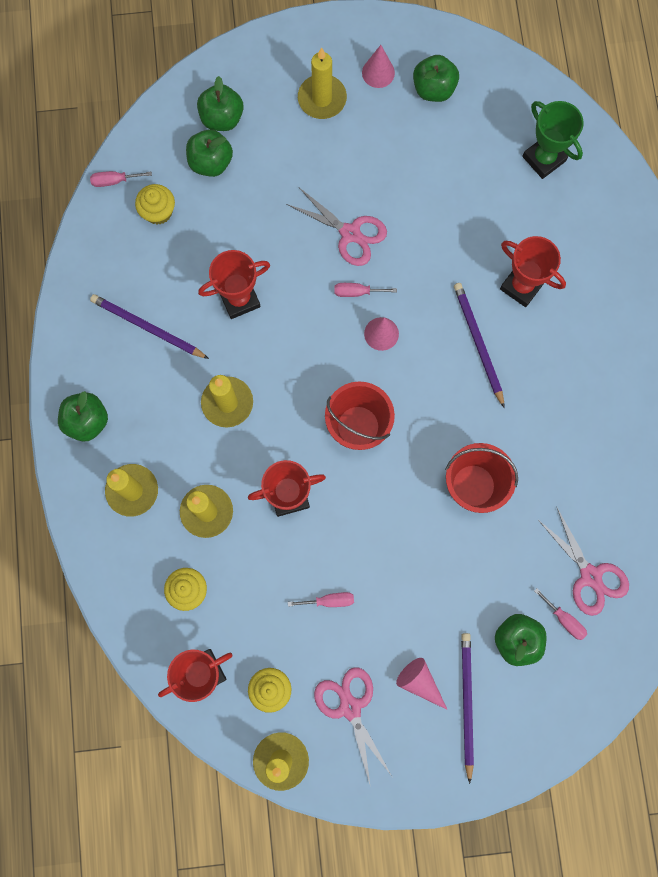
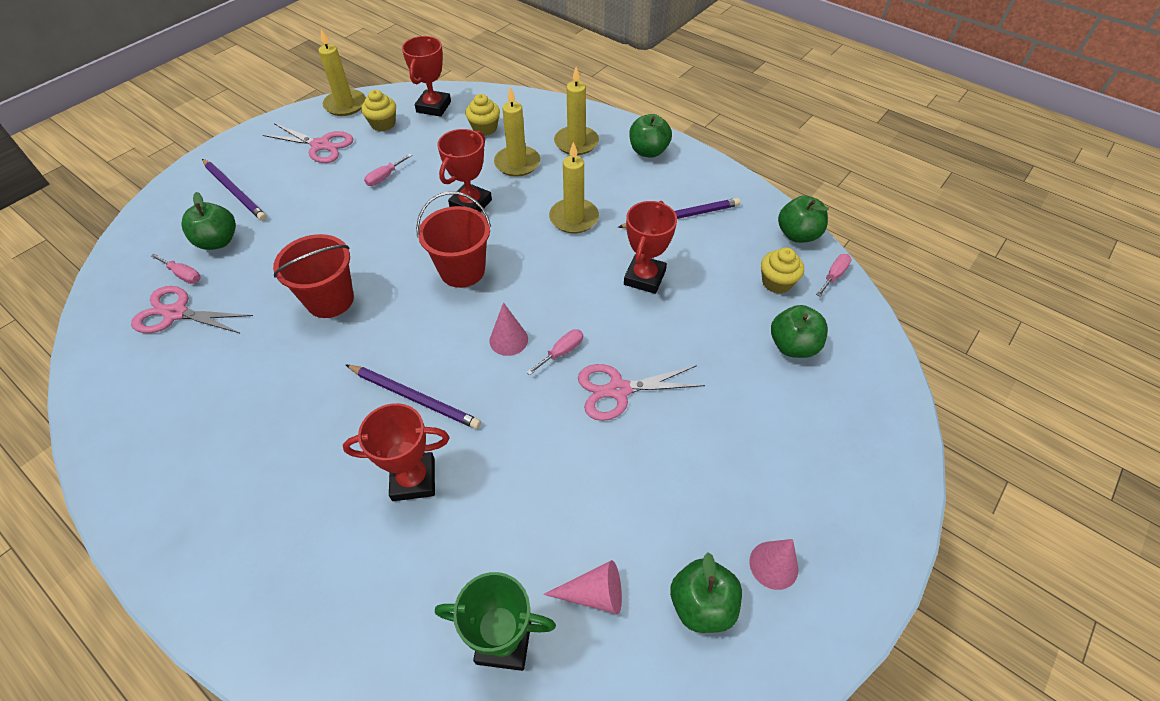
camera: 135 degrees right, 25 degrees down
green apple [197,76,244,131] -> green apple moved to [778,196,829,243]
yellow candle [298,48,347,119] -> none
pink cone [396,658,448,710] -> pink cone moved to [543,560,622,614]
pink screwdriver [534,588,587,640] -> pink screwdriver turned 150 degrees counterclockwise [151,254,201,284]

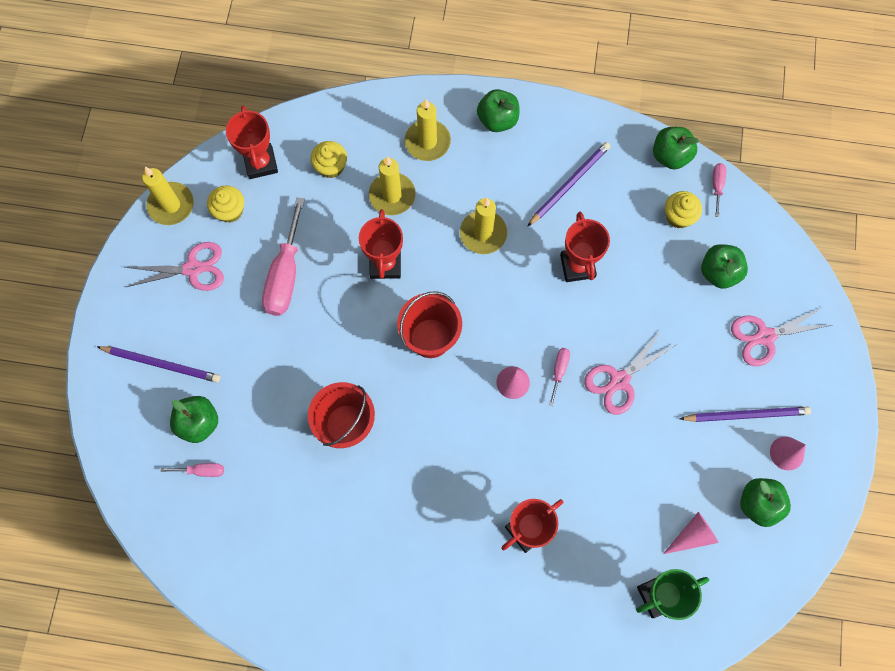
camera: 30 degrees left, 20 degrees up
pink scissors [131,286,253,334] -> pink scissors moved to [731,307,831,366]
purple pencil [346,365,481,429] -> purple pencil moved to [679,407,811,422]
pink screwdriver [364,154,412,186] -> pink screwdriver [262,197,305,316], size x2.12

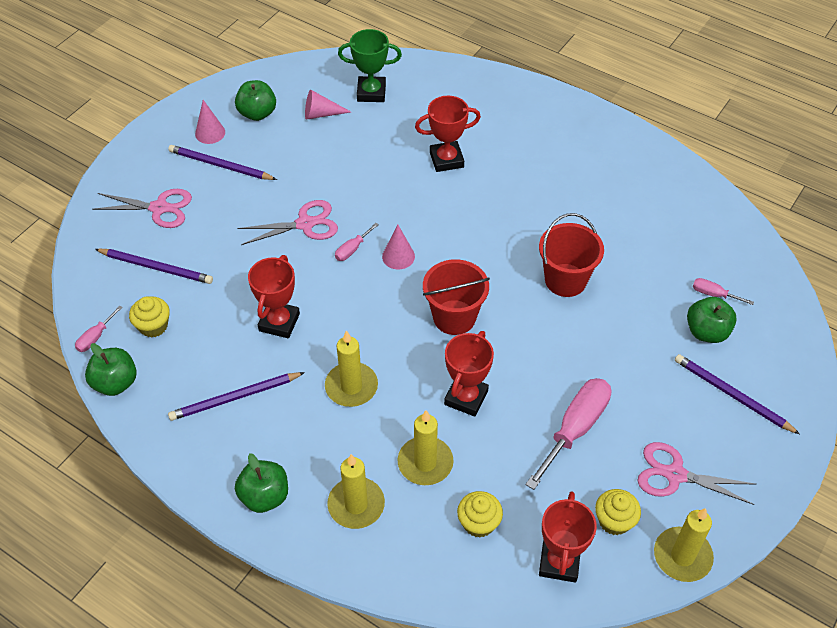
camera: 155 degrees left, 20 degrees down
green apple [701,244,748,289] -> purple pencil [95,249,213,284]

